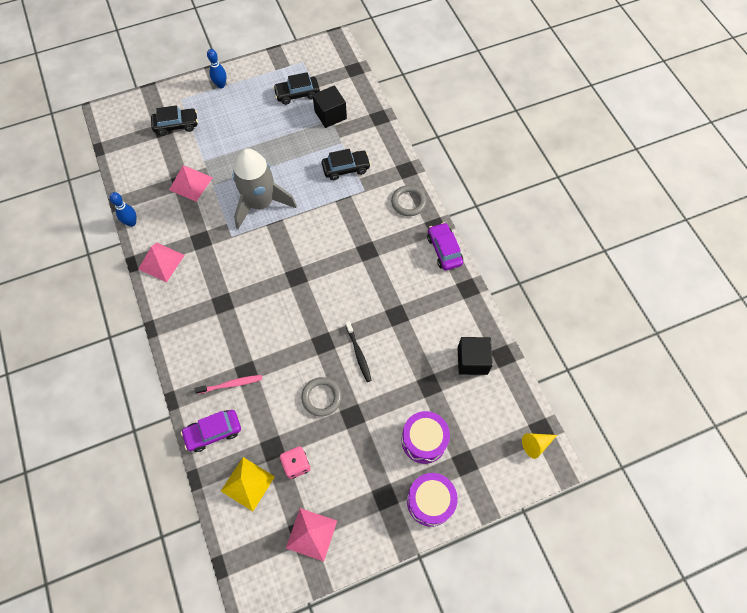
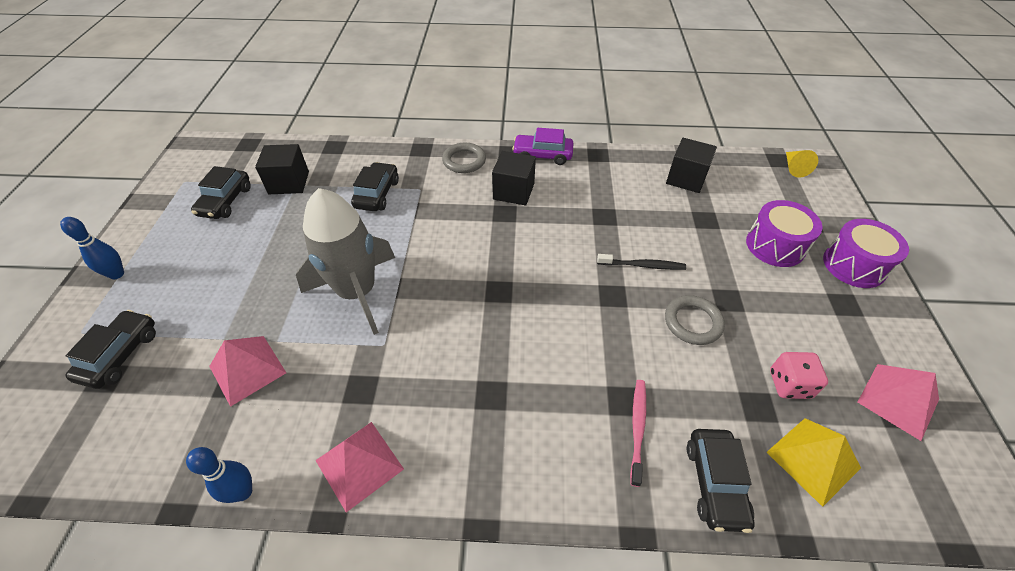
camera: 65 degrees left, 15 degrees down
purple car [181,410,241,452] -> black car [687,429,754,533]
none -> black cube [492,151,536,206]

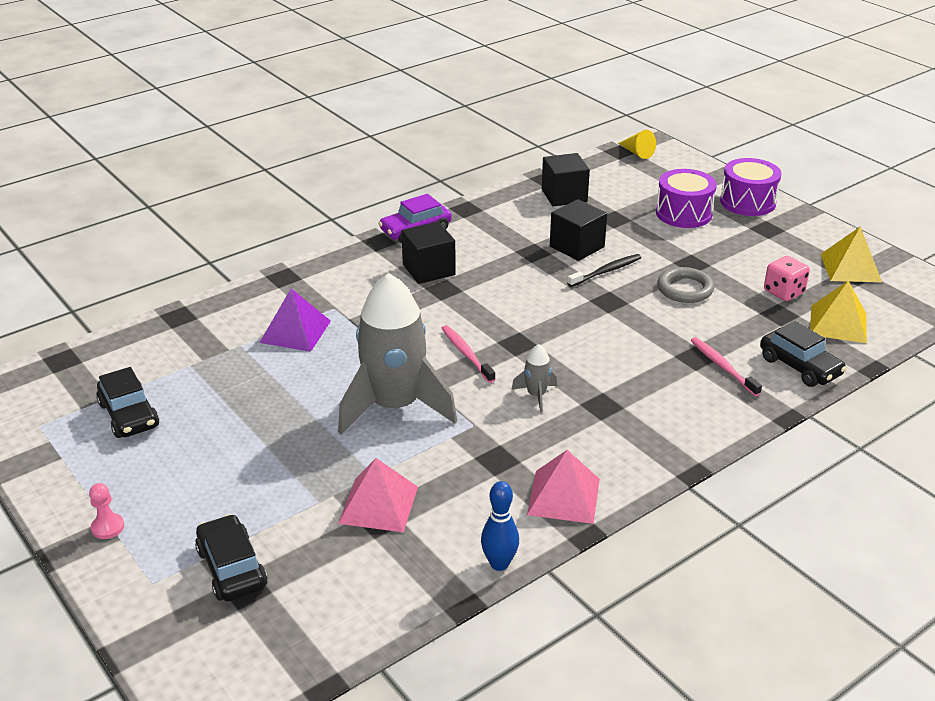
camera: 40 degrees left, 15 degrees down
blue bowling pin [60,217,124,279] -> pink pawn [89,483,124,539]
black cube [255,144,309,194] -> black cube moved to [550,199,607,261]
black car [351,162,399,211] -> purple pyramid [259,289,331,352]
grey ring [442,143,486,173] -> none
pink pyramid [858,364,939,441] -> yellow pyramid [820,226,882,282]
none -> pink toothbrush [441,325,496,383]
none -> grey rocket [511,344,557,412]

